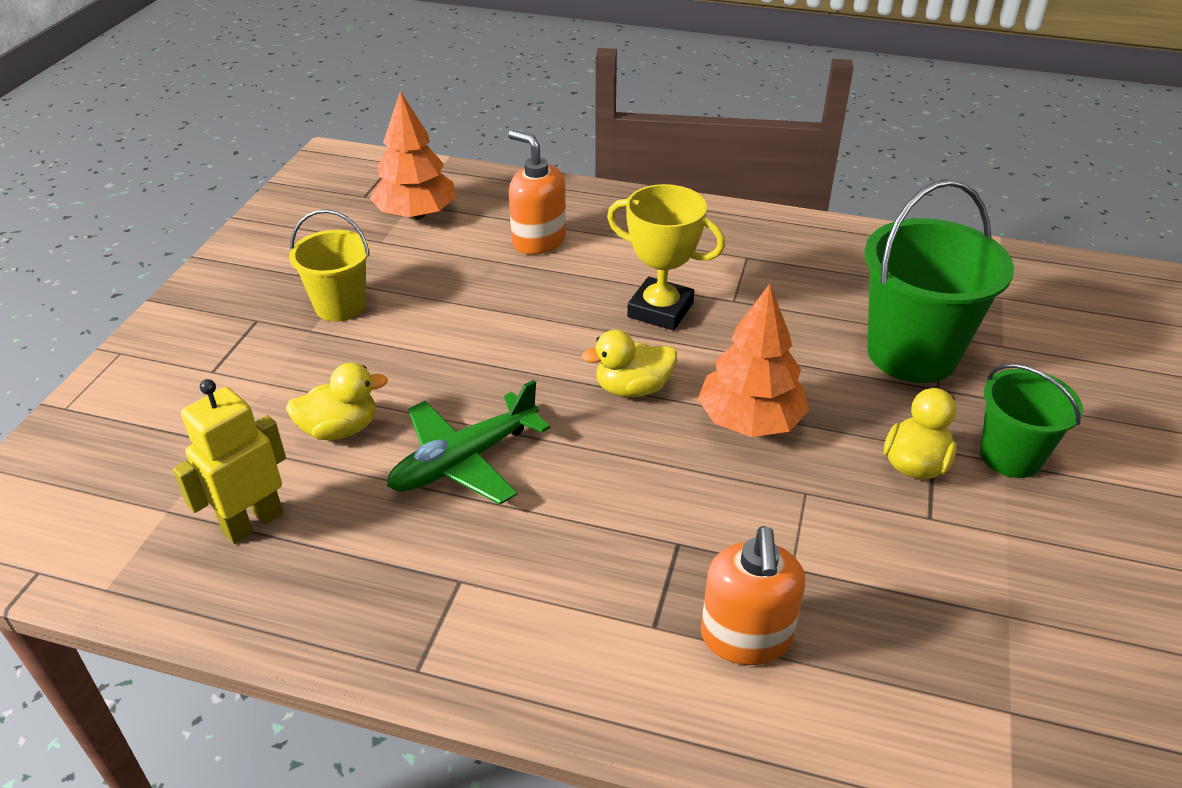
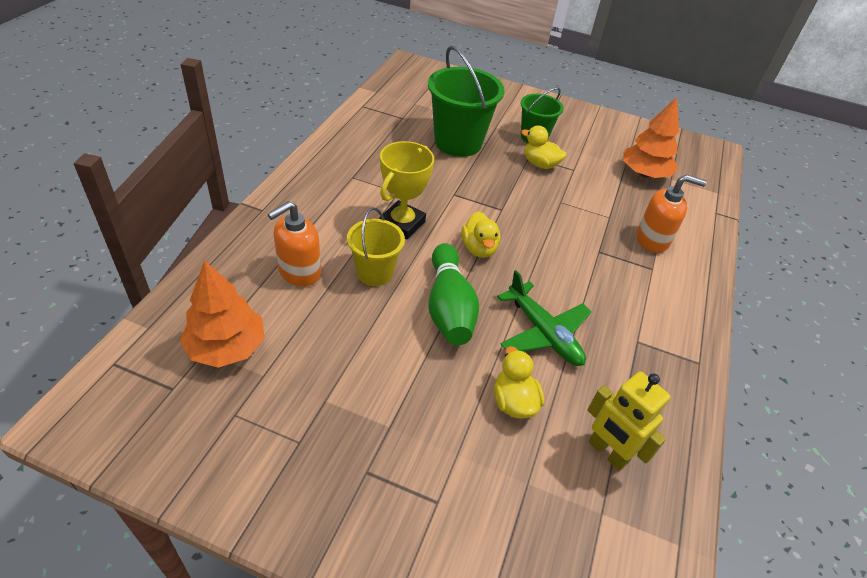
camera: 90 degrees left, 5 degrees up
yellow bucket [289,210,370,321] -> yellow bucket moved to [347,207,405,286]
orange tree [698,284,809,437] -> orange tree moved to [623,97,679,178]
none -> green bowling pin [429,243,479,345]

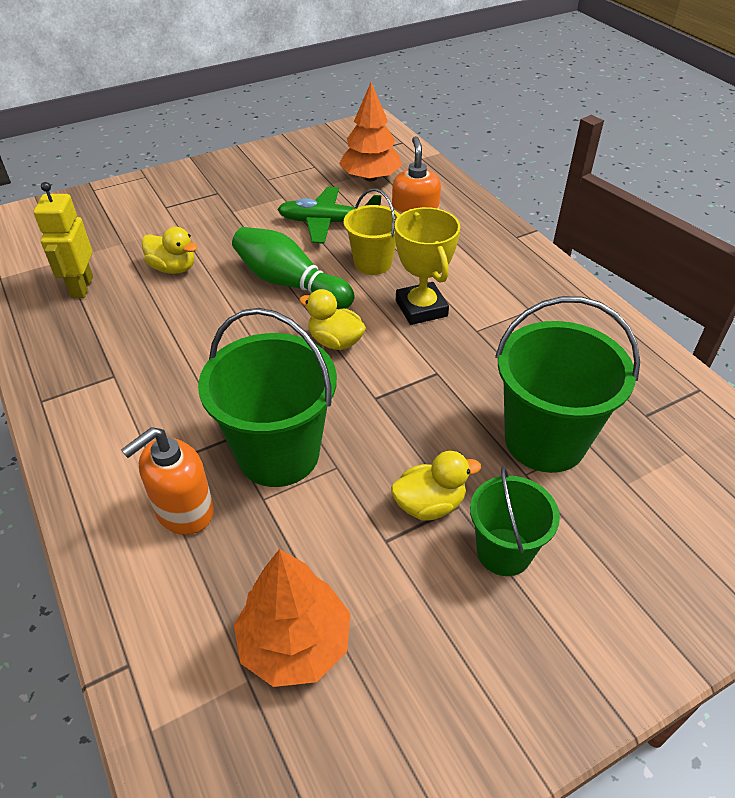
camera: 135 degrees right, 0 degrees up
green plane [497,270,592,366] -> green plane moved to [277,187,382,244]
yellow robot [587,371,670,471] -> yellow robot turned 90 degrees counterclockwise [34,182,93,298]
none -> green bucket [198,308,337,487]

